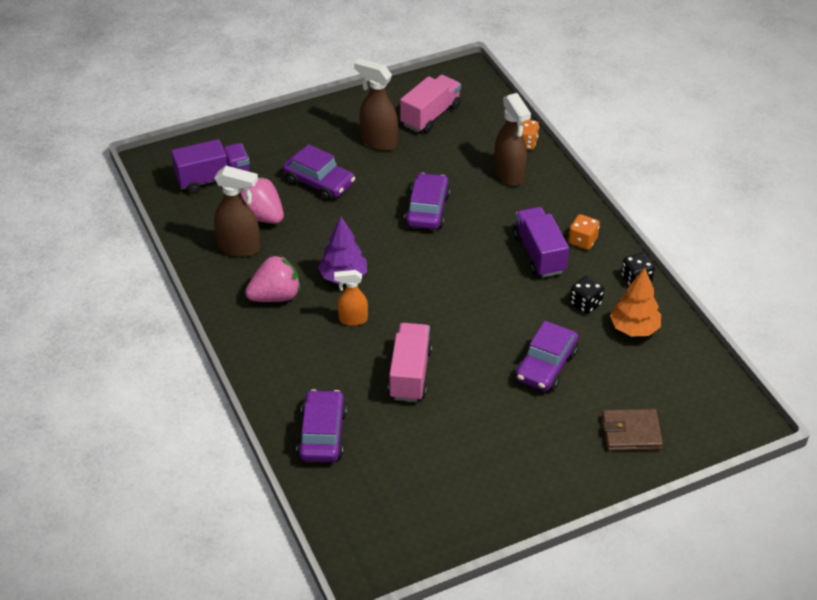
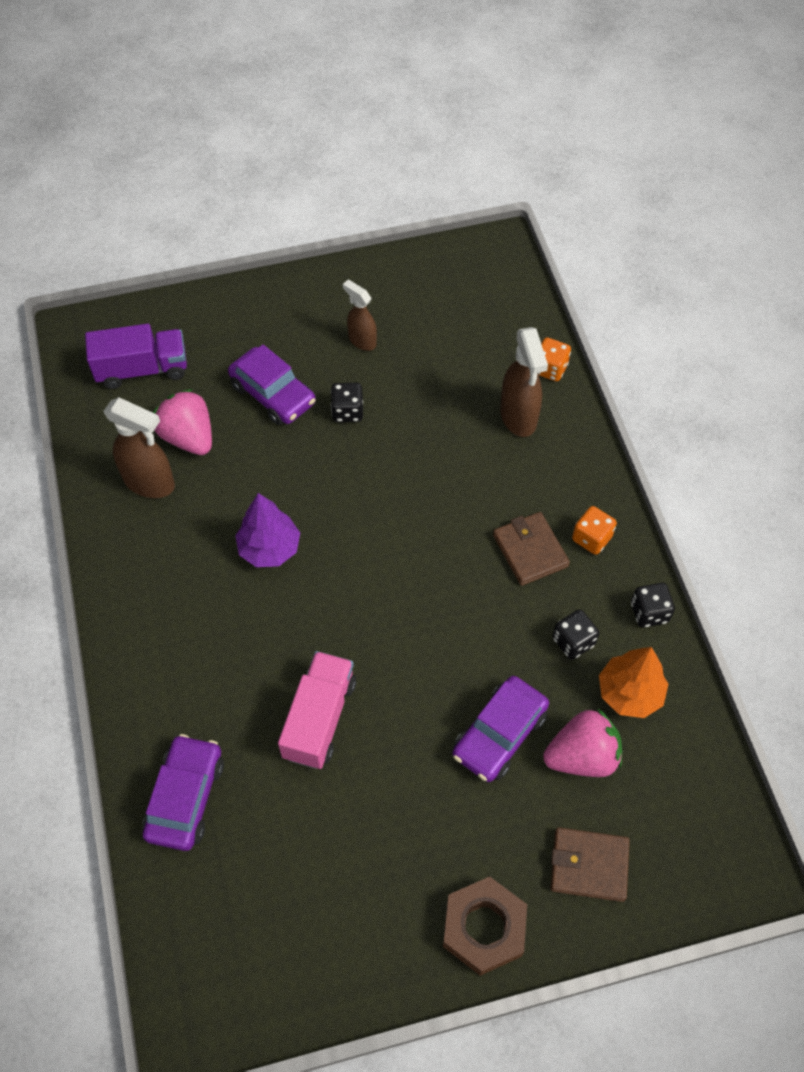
camera: 10 degrees right, 15 degrees up
pink strawberry [245,254,300,302] -> pink strawberry moved to [543,709,622,777]
orange spray bottle [334,270,368,326] -> none
brown spray bottle [354,58,398,151] -> brown spray bottle [343,280,377,351], size x0.63
pink truck [400,75,461,133] -> none
purple car [404,173,451,229] -> none
purple truck [513,207,569,277] -> brown wallet [493,512,570,586]
none -> black dice [331,383,363,422]
none -> brown nut [443,877,527,976]

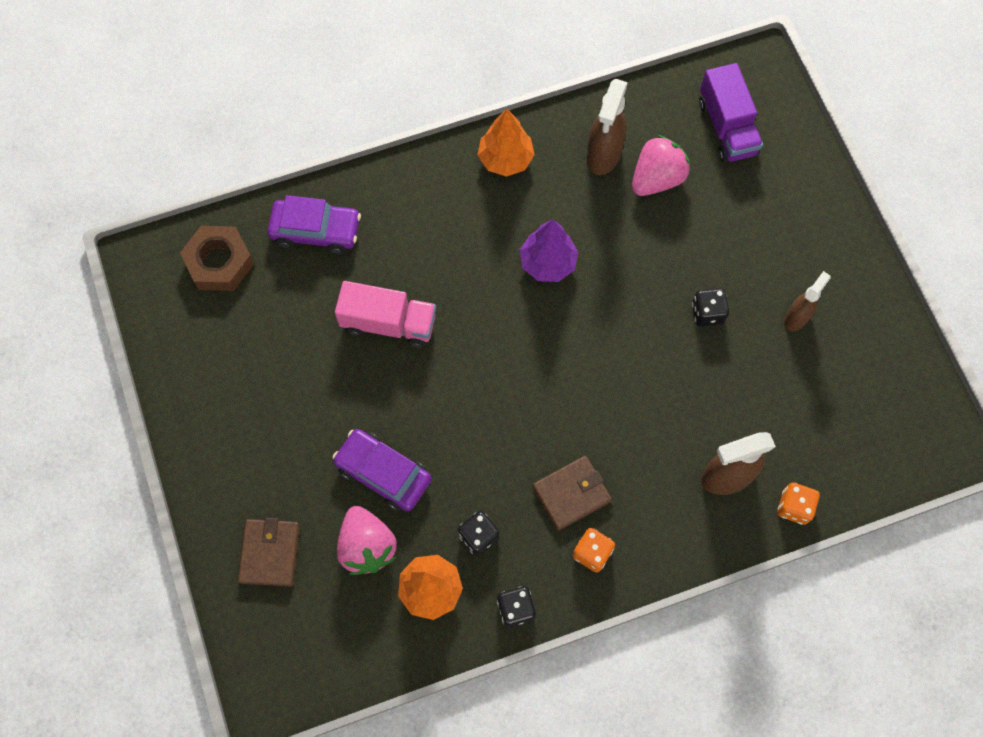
camera: 85 degrees right, 10 degrees up
purple car [228,344,316,425] -> none
brown nut [443,877,527,976] -> brown nut moved to [180,226,254,291]
none -> orange tree [477,109,535,177]

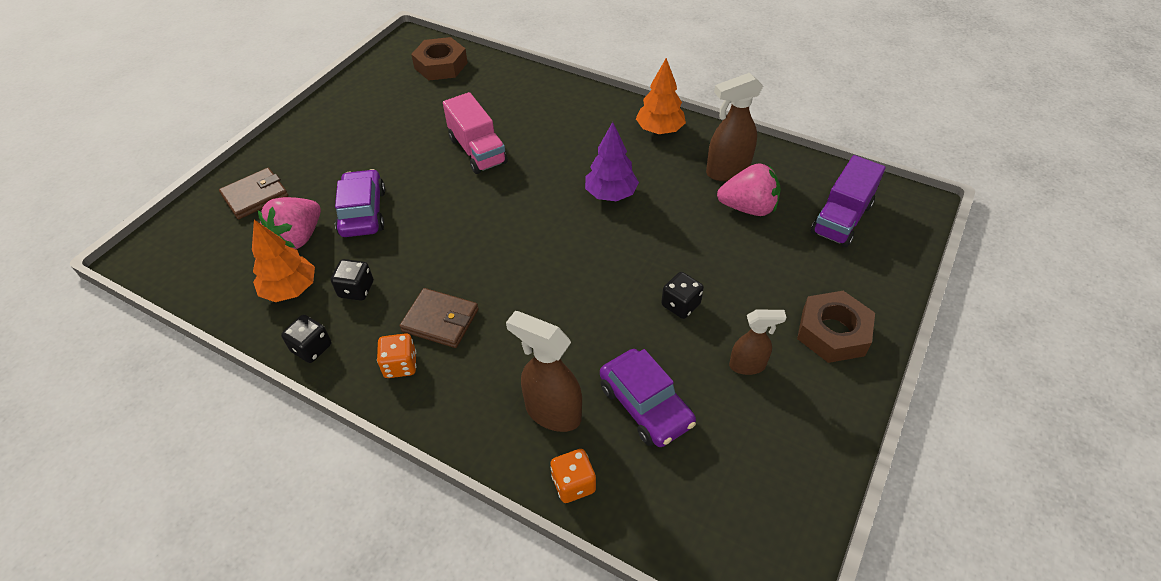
camera: 50 degrees right, 20 degrees down
purple car [267,195,361,254] -> purple car moved to [600,349,696,447]
none -> brown nut [797,291,875,363]

